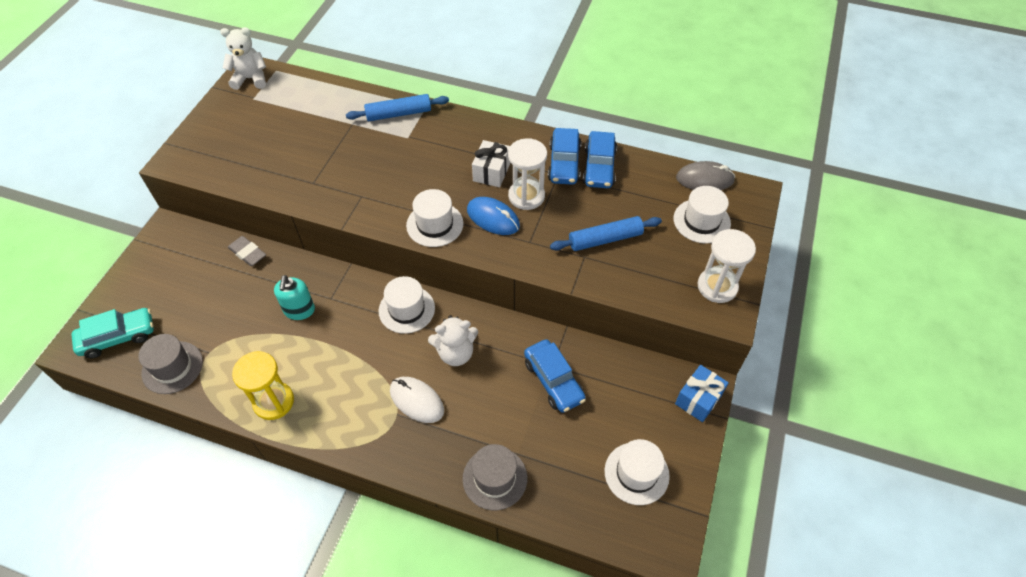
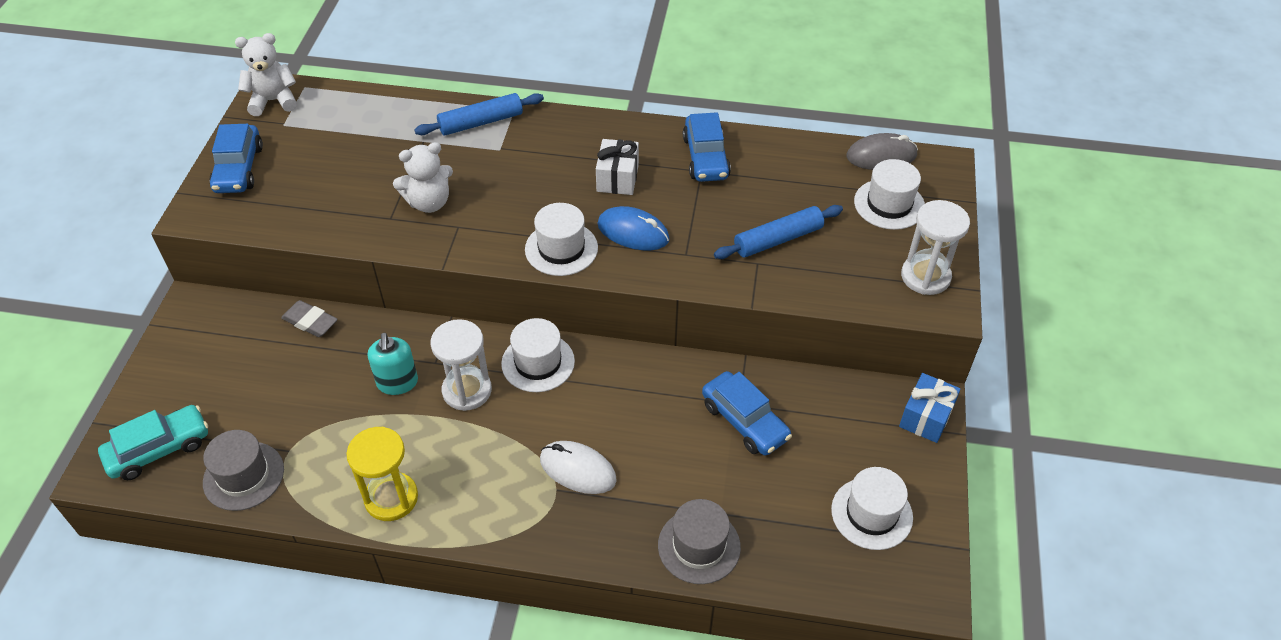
camera: 10 degrees left, 5 degrees down
white teddy bear [428,315,478,366] -> white teddy bear moved to [393,142,453,213]
white hourglass [508,138,547,210] -> white hourglass moved to [431,319,492,411]
blue car [583,131,617,188] -> blue car moved to [209,124,263,193]

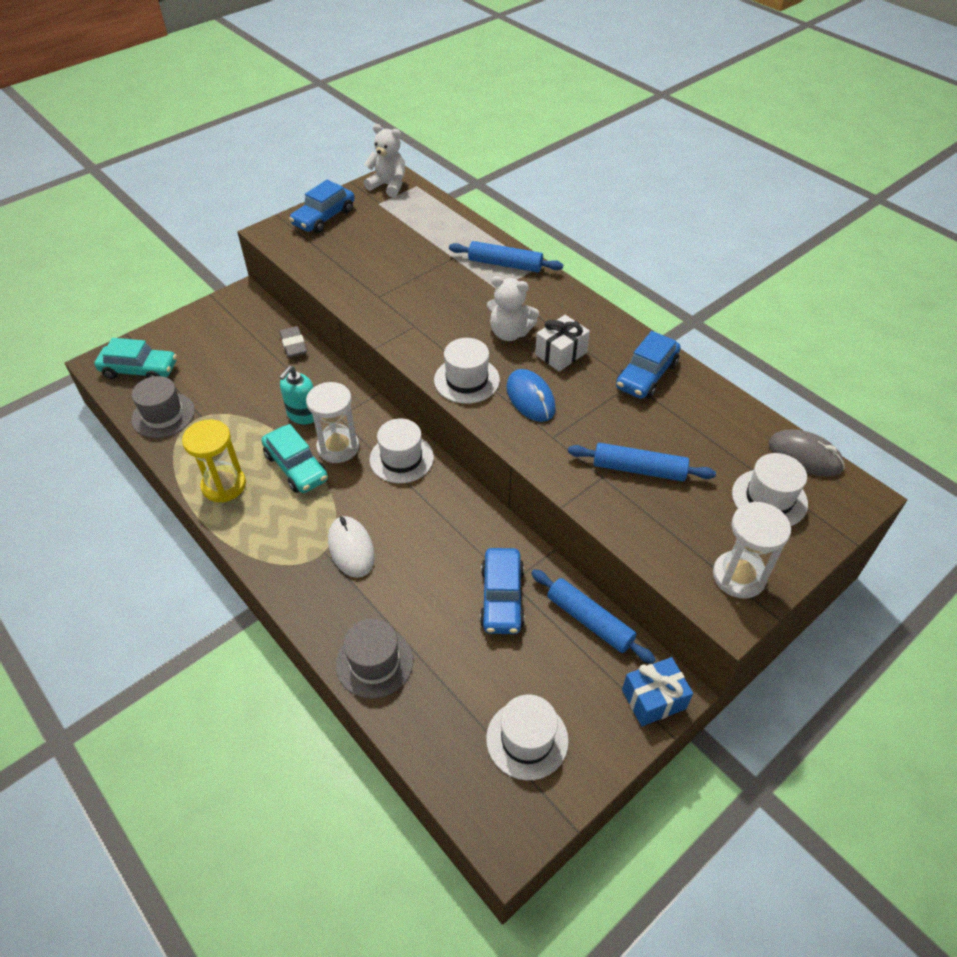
camera: 40 degrees right, 0 degrees up
white teddy bear [393,142,453,213] -> white teddy bear moved to [487,276,539,341]
none -> turquoise car [261,424,328,493]
none -> blue rolling pin [531,569,656,664]

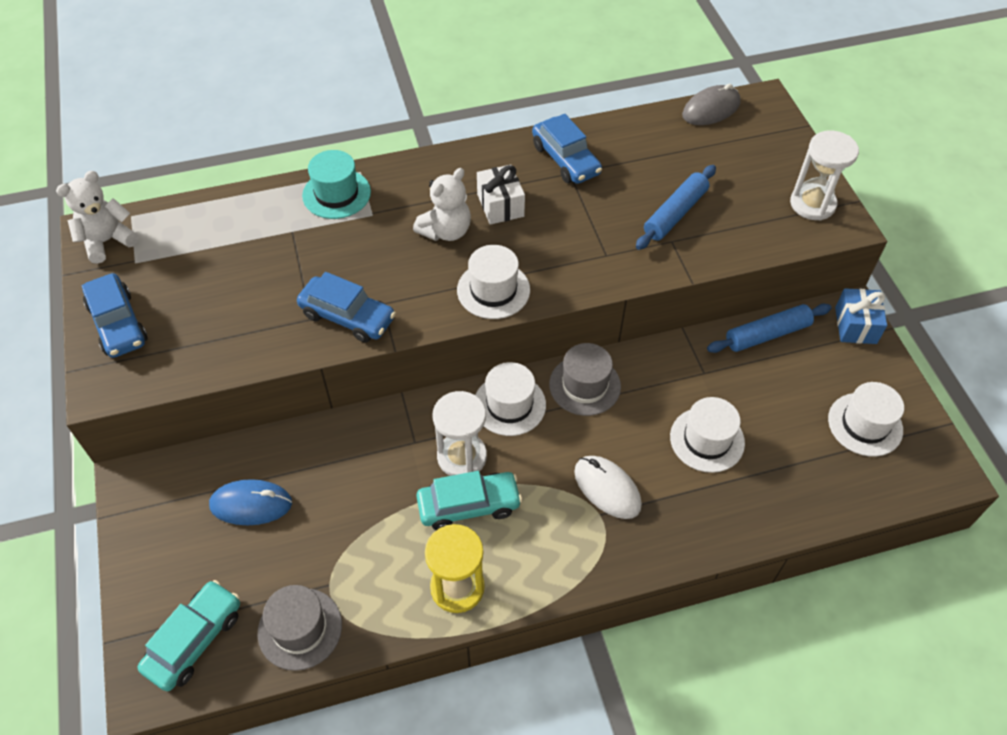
camera: 65 degrees left, 5 degrees up
grey eraser [280,326,307,357] -> none
turquoise soap dispenser [280,366,314,424] -> none
white mouse [328,516,375,578] -> white mouse turned 45 degrees clockwise [574,456,642,519]
grey hat [336,618,413,699] -> grey hat moved to [549,343,621,416]
blue rolling pin [449,241,563,272] -> turquoise hat [302,150,371,219]
blue car [480,548,525,634] -> blue car moved to [297,272,396,343]
blue mouse [506,369,556,422] -> blue mouse moved to [209,479,292,525]
white hat [732,453,808,526] -> white hat moved to [670,397,745,473]

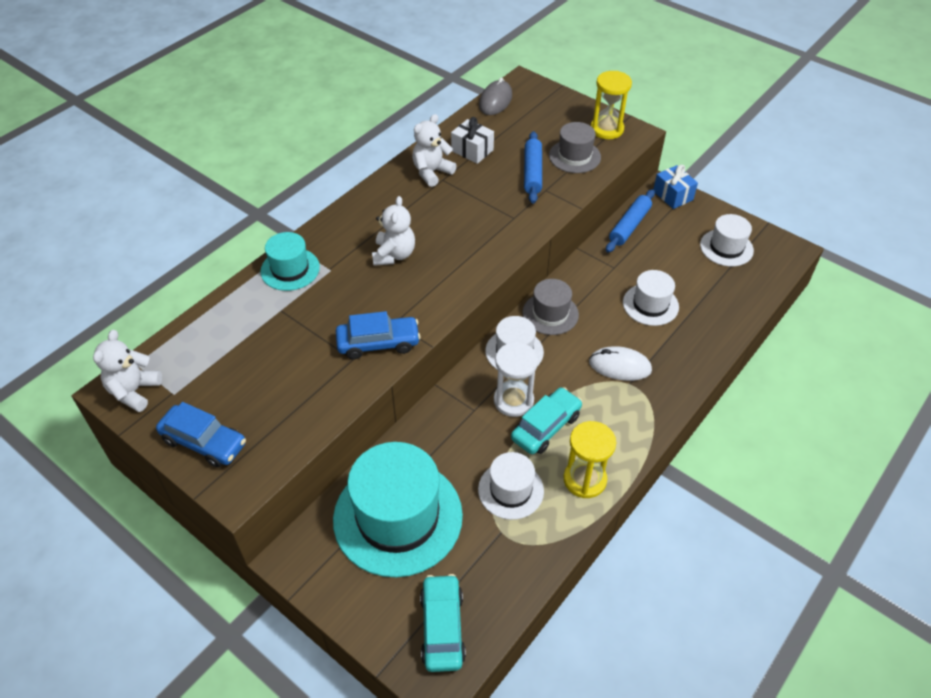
camera: 35 degrees left, 5 degrees down
blue mouse [209,479,292,525] -> turquoise hat [333,442,463,578]
grey hat [258,585,342,671] -> grey hat moved to [549,122,601,173]
white hat [457,245,530,319] -> white hat moved to [478,452,544,520]
white gift [477,165,525,225] -> white gift moved to [451,117,494,164]
blue car [532,114,602,184] -> white teddy bear [412,114,457,187]
white hourglass [790,130,859,220] -> yellow hourglass [591,71,632,139]

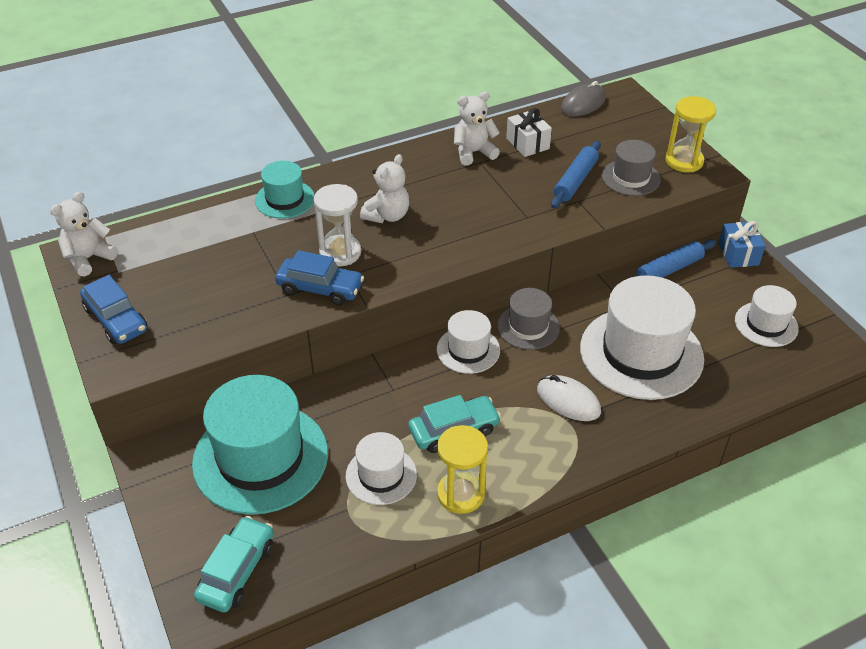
camera: 25 degrees right, 5 degrees down
white hourglass [494,342,538,417] -> white hourglass moved to [314,184,361,266]
white hat [623,270,679,326] -> white hat [580,275,704,400], size x1.92

